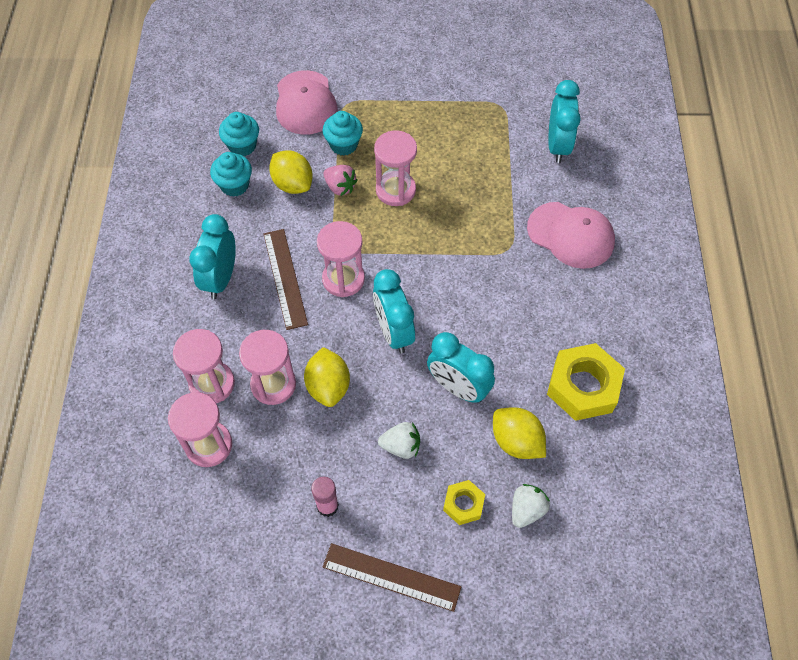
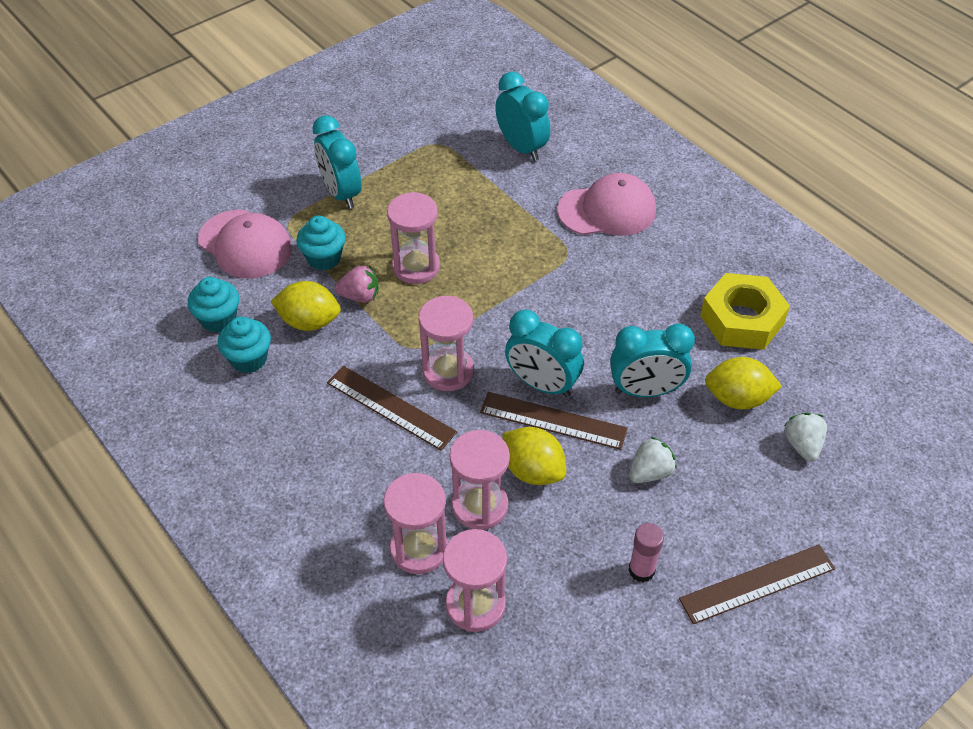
camera: 40 degrees left, 10 degrees down
turquoise clock [189,214,236,299] -> turquoise clock moved to [312,115,362,209]
yellow nut [443,480,485,525] -> none
none -> brown ruler [480,392,628,450]

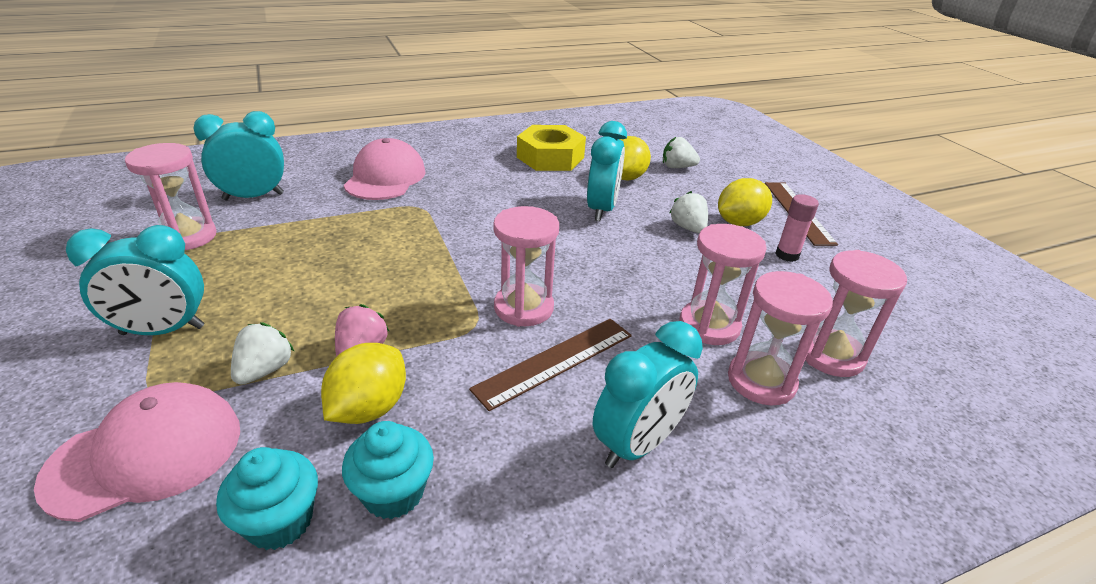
camera: 75 degrees left, 15 degrees down
turquoise cupcake [296,216,346,270] -> white strawberry [231,322,295,385]
pink hourglass [387,192,440,284] -> pink hourglass moved to [125,143,217,250]
brown ruler [480,392,628,450] -> none
yellow lemon [503,427,566,485] -> yellow lemon moved to [718,178,772,226]
turquoise clock [505,309,584,397] -> turquoise clock moved to [593,321,703,468]

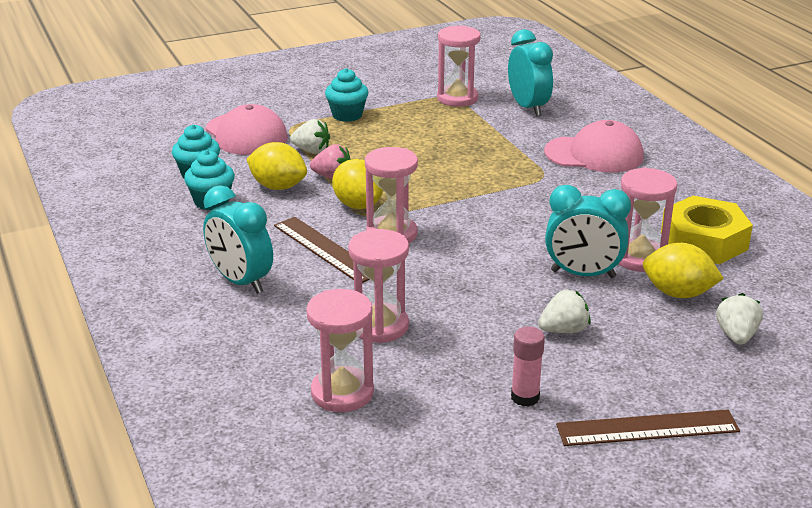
camera: 90 degrees right, 5 degrees down
turquoise clock [66,225,204,335] -> turquoise cupcake [325,68,368,122]
yellow lemon [718,178,772,226] -> yellow lemon moved to [332,159,383,209]
pink hourglass [728,271,833,405] -> pink hourglass moved to [619,167,677,272]

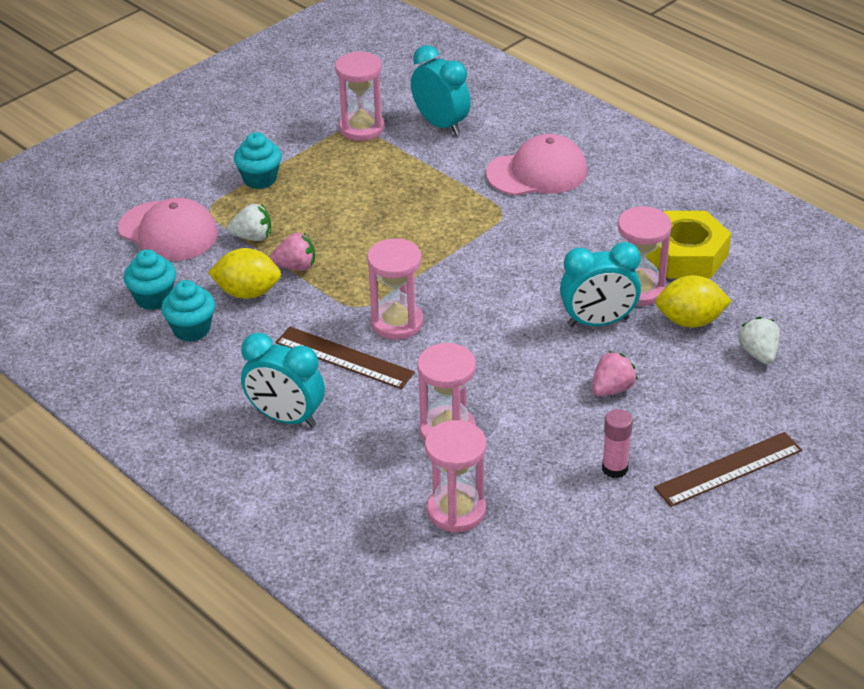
camera: 20 degrees left, 10 degrees up
yellow lemon [332,159,383,209] -> none
white strawberry [538,289,591,333] -> pink strawberry [592,351,637,396]

